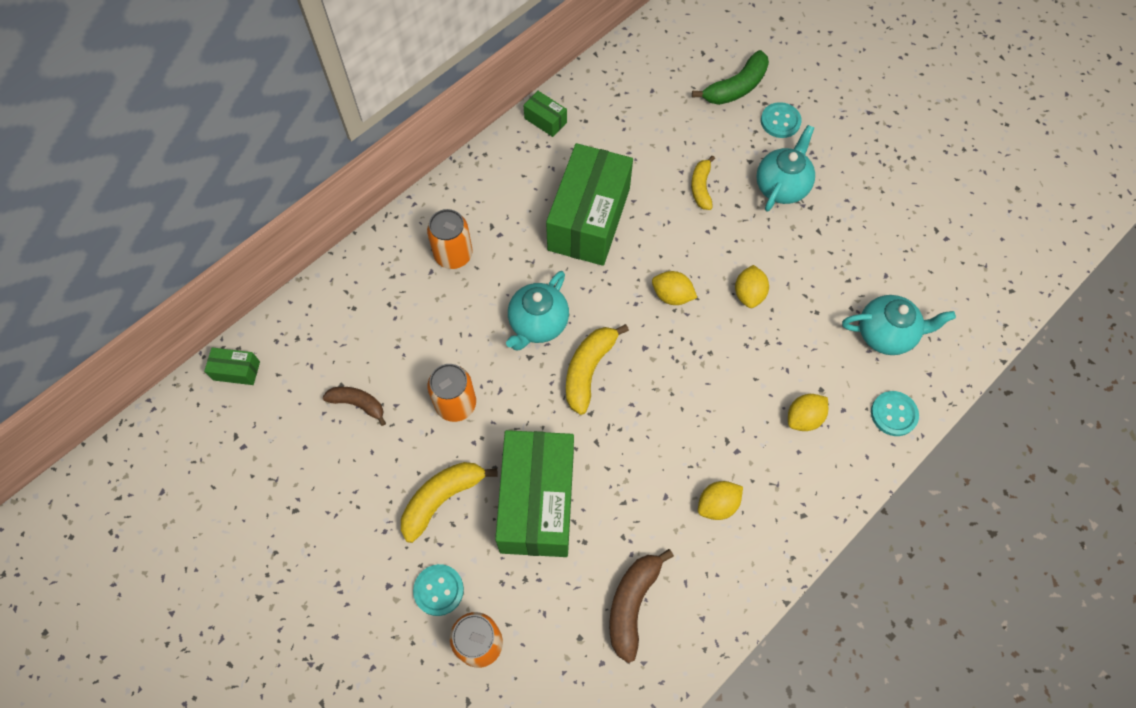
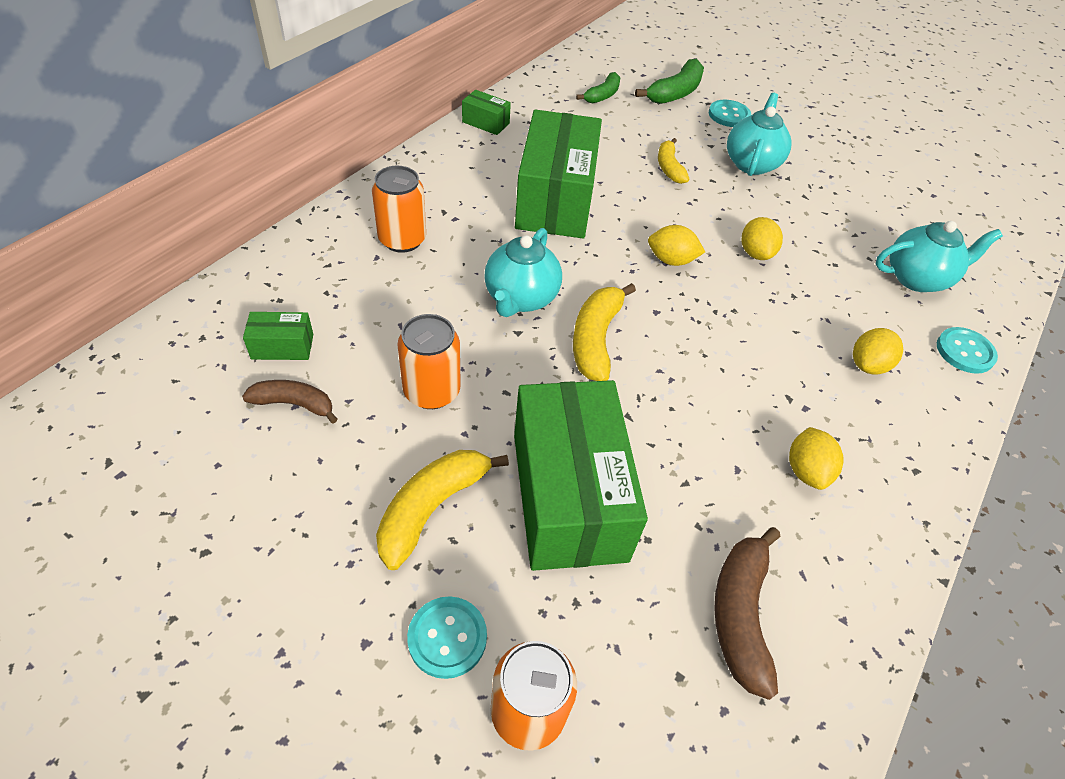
camera: 15 degrees left, 15 degrees down
green box [204,348,260,385] -> green box moved to [243,312,313,360]
yellow lemon [698,481,743,520] -> yellow lemon turned 45 degrees counterclockwise [789,427,844,490]
none -> green banana [576,72,621,103]

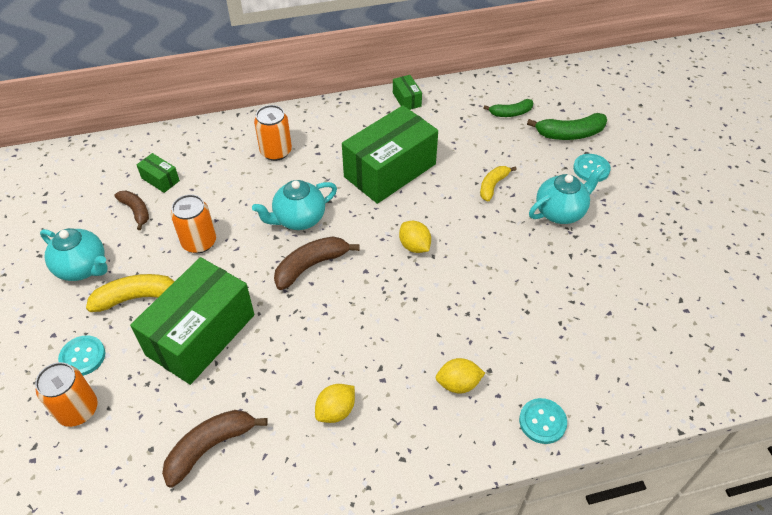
camera: 45 degrees right, 0 degrees up
yellow banana [573,283,636,381] -> brown banana [274,237,360,290]
yellow lemon [742,217,783,260] -> none
turquoise teapot [875,221,1003,292] -> turquoise teapot moved to [40,228,108,281]

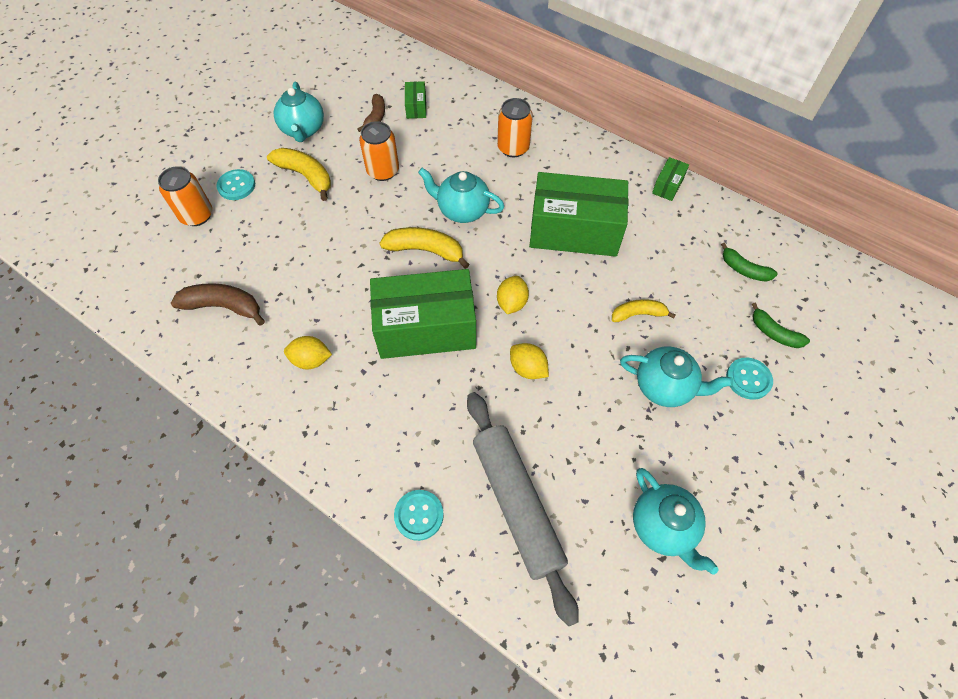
camera: 50 degrees right, 10 degrees up
green box [130,257,254,385] -> green box moved to [370,269,476,359]
brown banana [274,237,360,290] -> yellow banana [379,227,470,269]
yellow lemon [436,358,485,393] -> yellow lemon moved to [510,343,549,379]
green banana [527,113,607,140] -> green banana [752,303,810,348], size x0.65
none -> grey rolling pin [467,392,579,626]
none -> turquoise teapot [633,468,719,575]

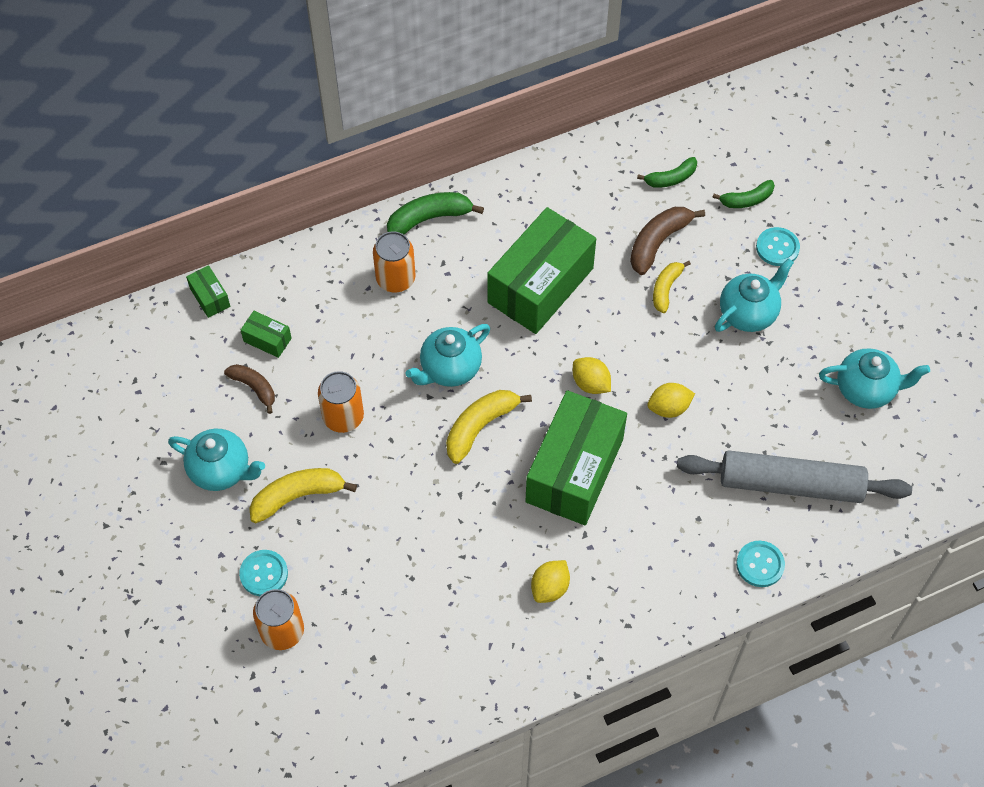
camera: 60 degrees left, 0 degrees up
brown banana [171,283,265,326] -> brown banana moved to [630,207,705,275]
green box [652,157,689,201] -> green box moved to [186,265,230,318]
none -> green banana [387,192,484,234]

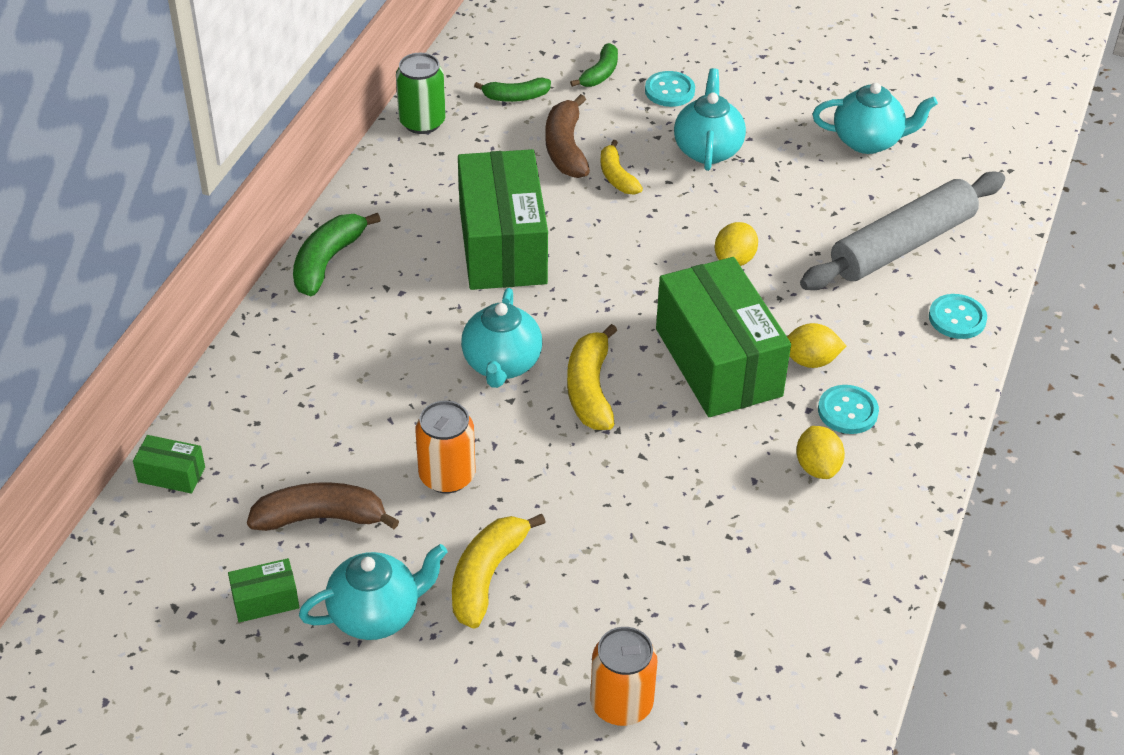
camera: 45 degrees left, 15 degrees down
brown banana [224,364,275,414] -> brown banana [247,482,399,531], size x1.53
turquoise button [239,550,288,596] -> turquoise button moved to [818,385,879,434]
green box [241,311,292,358] -> green box moved to [228,558,299,623]
orange can [373,231,416,292] -> none
yellow lemon [573,357,611,394] -> yellow lemon moved to [787,323,846,368]
green banana [637,157,697,188] -> green banana turned 60 degrees clockwise [474,78,551,102]
turquoise teapot [819,348,930,409] -> turquoise teapot turned 45 degrees clockwise [813,83,938,154]
none -> green can [396,53,446,134]

